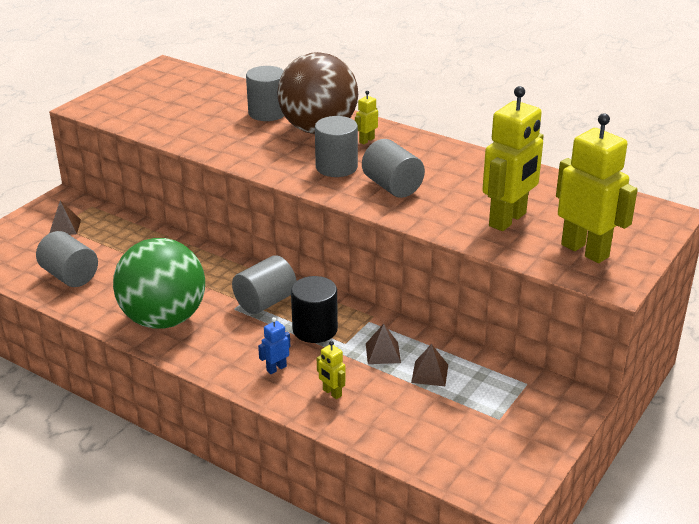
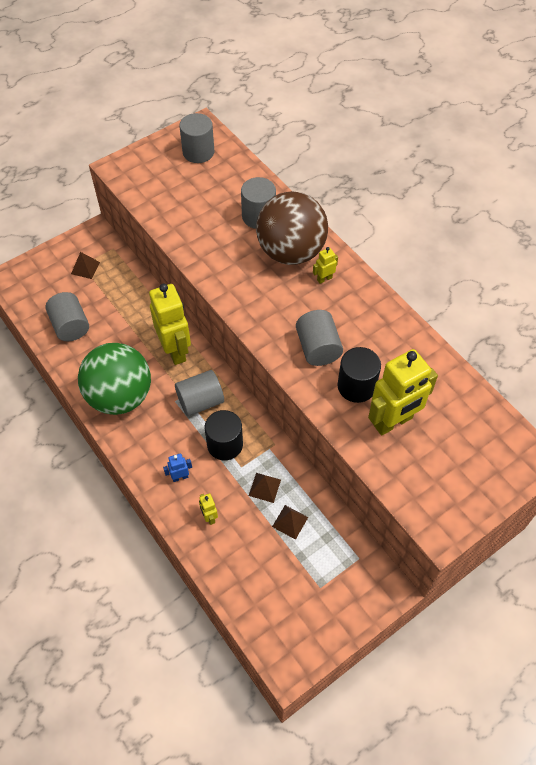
camera: 20 degrees right, 25 degrees up
grey cylinder [315,116,358,177] -> grey cylinder moved to [179,113,215,163]
yellow robot [556,113,638,263] -> yellow robot moved to [149,283,191,365]
none -> black cylinder [338,347,381,403]

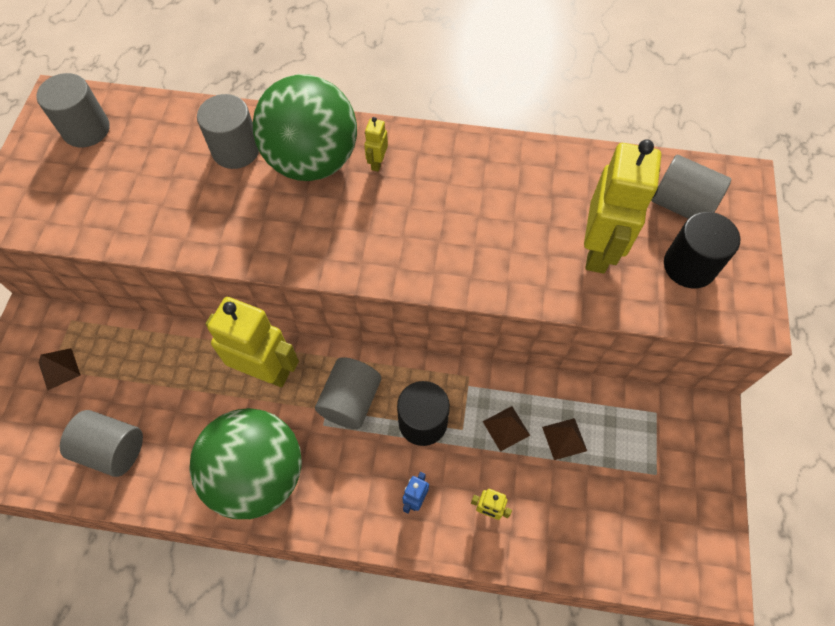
camera: 45 degrees left, 5 degrees up
brown ball [256,191,328,265] -> green ball [253,74,357,181]
grey cylinder [296,310,343,366] -> grey cylinder moved to [651,155,731,219]
black cylinder [338,347,381,403] -> black cylinder moved to [664,212,740,288]

